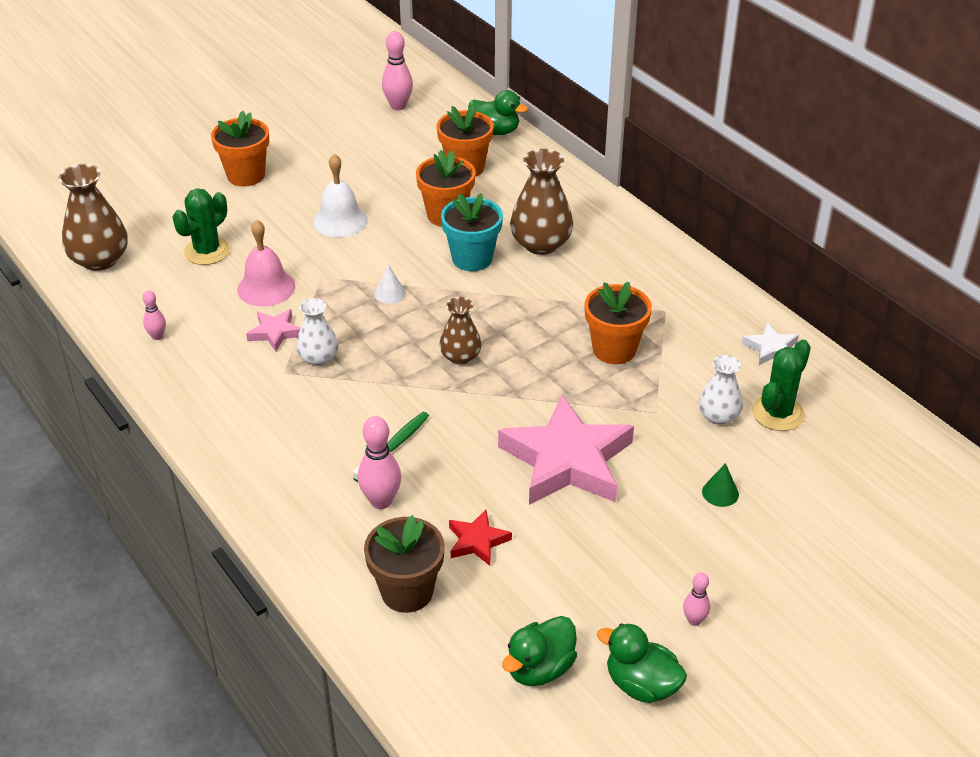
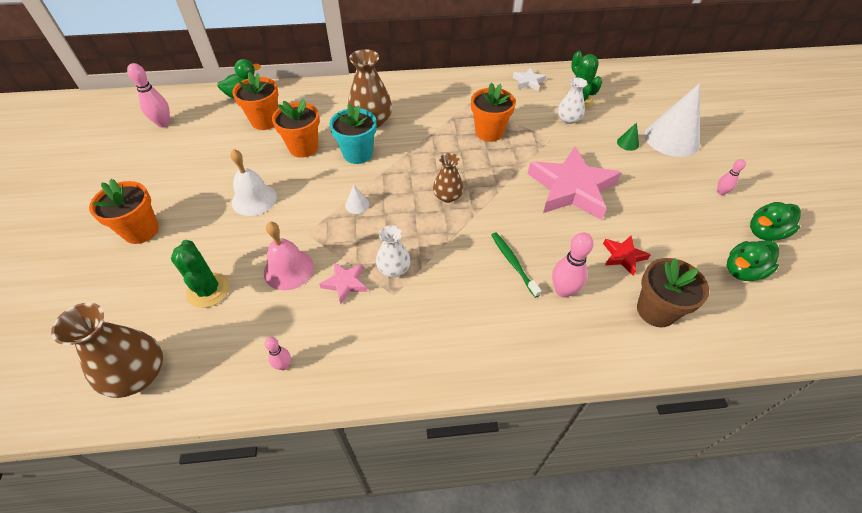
camera: 60 degrees left, 10 degrees up
green duck [502,616,577,686] -> green duck turned 75 degrees clockwise [727,240,779,281]
none -> white cone [644,83,700,157]

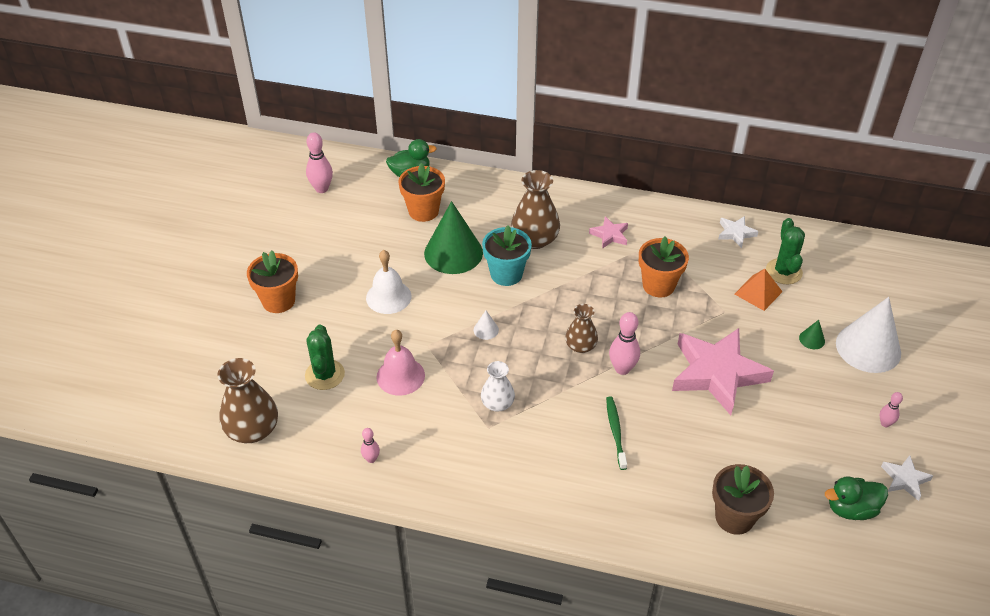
camera: 20 degrees right, 5 degrees down
orange flower pot [272,99,320,158] -> green cone [424,201,483,274]
pink star [319,262,368,304] -> pink star moved to [589,216,628,249]
pink bowling pin [552,232,594,298] -> pink bowling pin moved to [609,312,640,375]
white vase [558,77,588,124] -> orange pyramid [735,269,783,311]
red star [603,236,651,276] -> none
green duck [750,202,801,241] -> white star [881,455,933,501]

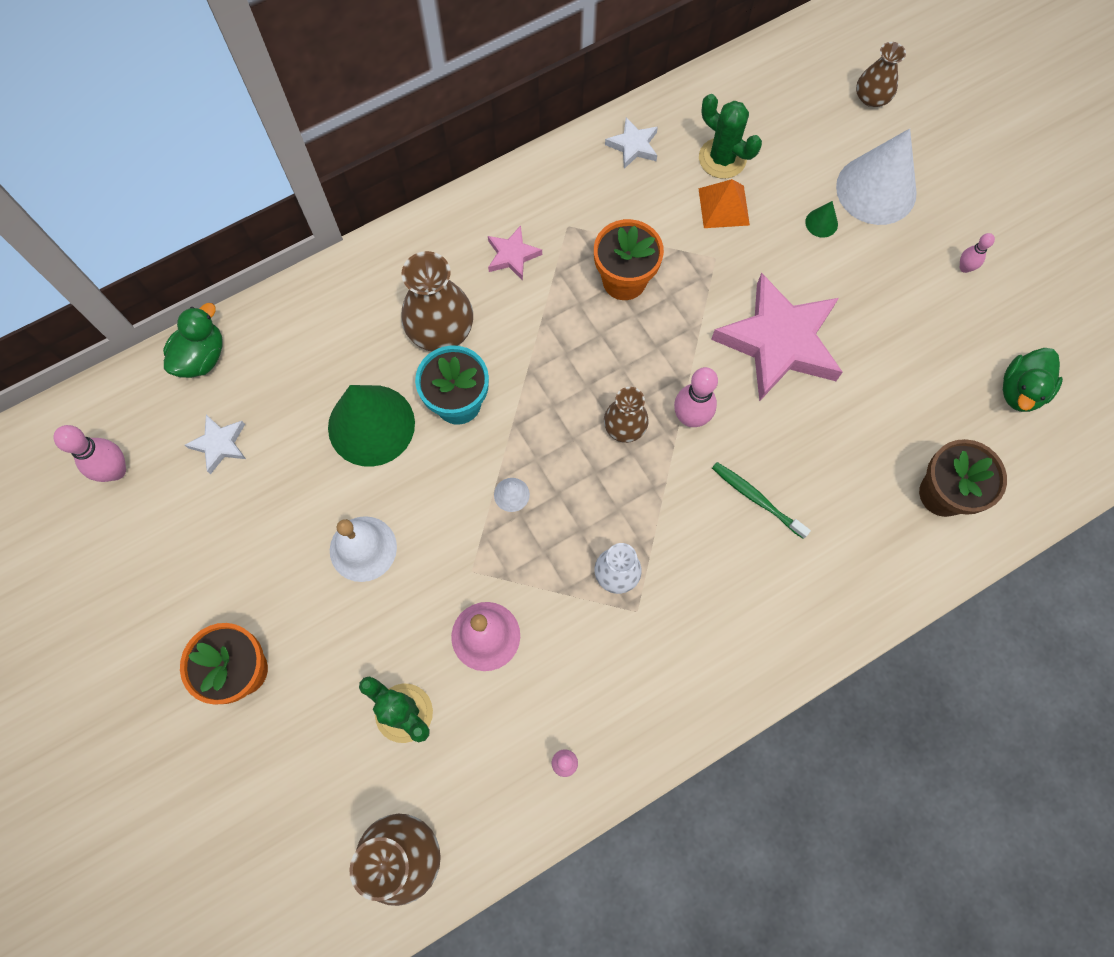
camera: 45 degrees left, 25 degrees up
orange flower pot [398,163,445,222] -> none
white star [881,455,933,501] -> white star moved to [185,414,246,474]
none -> brown vase [856,42,906,107]

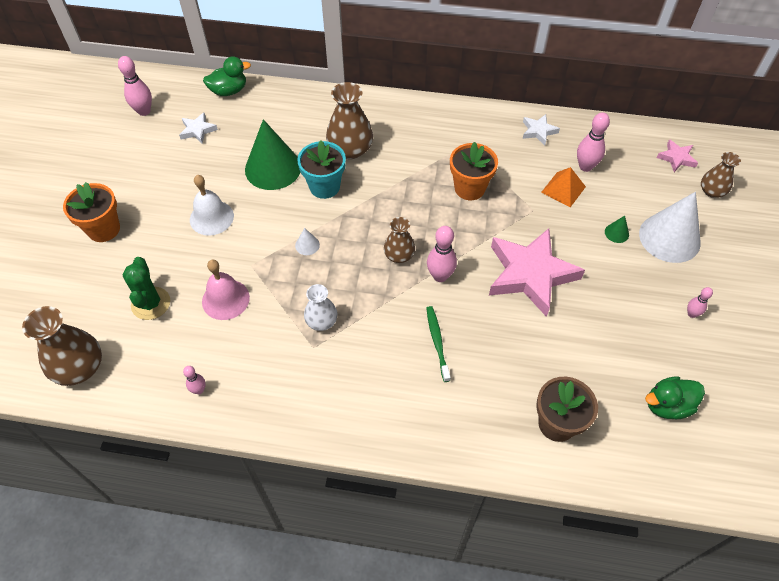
camera: 40 degrees right, 15 degrees down
pink star [488,226,542,281] -> pink star moved to [657,139,698,172]
green cactus [699,94,762,179] -> pink bowling pin [577,112,610,172]

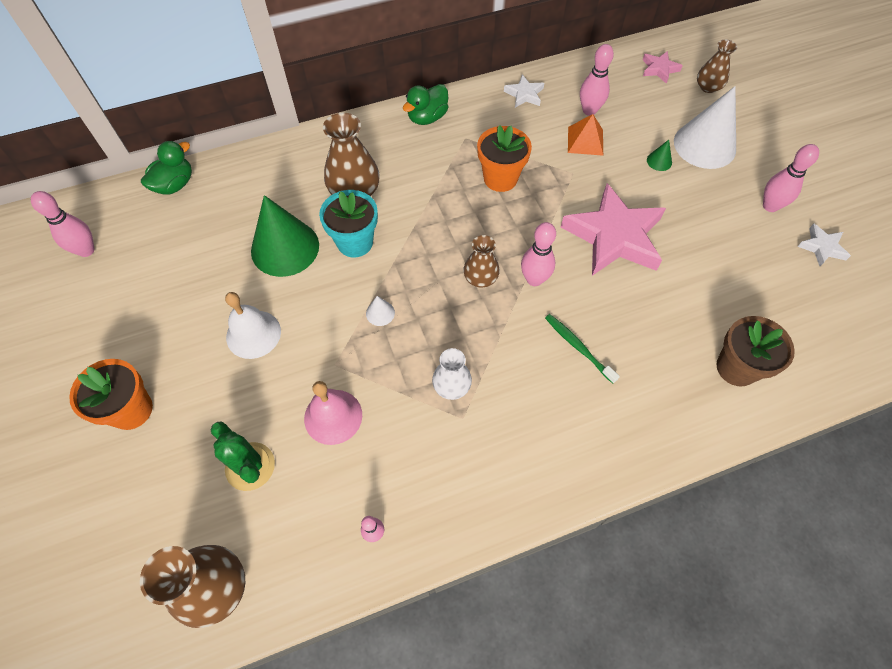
camera: 30 degrees left, 5 degrees up
white star [179,112,218,144] -> white star moved to [797,224,851,266]
green duck [645,376,705,419] -> green duck moved to [403,84,449,125]
pink bowling pin [687,287,713,318] -> pink bowling pin [763,144,819,212], size x1.74

